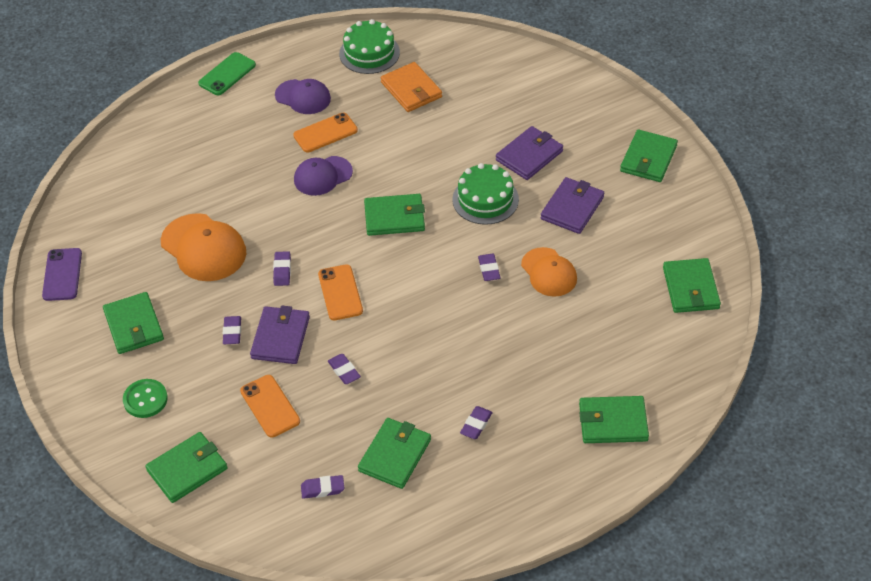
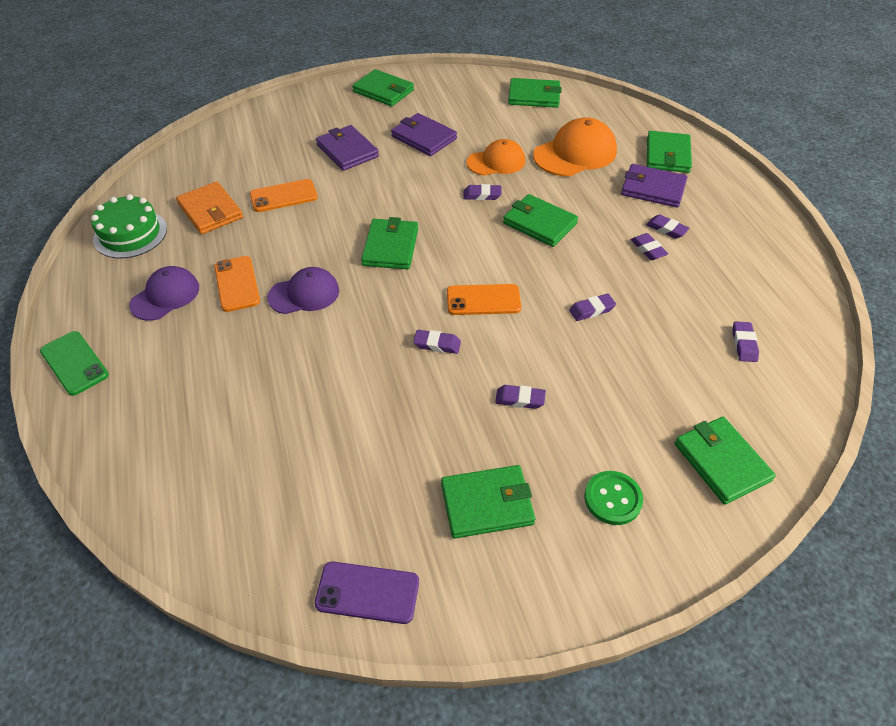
camera: 80 degrees left, 0 degrees up
orange cap [161,213,246,281] -> orange cap moved to [533,117,617,176]
orange phone [240,375,300,438] -> orange phone moved to [250,179,318,212]
purple wallet [250,306,310,364] -> purple wallet moved to [621,164,687,208]
purple cap [294,156,353,196] -> purple cap turned 90 degrees counterclockwise [267,267,339,314]
green wallet [358,418,431,489] -> green wallet moved to [503,194,578,247]
orange wallet [381,62,442,112] -> orange wallet turned 75 degrees clockwise [176,182,243,234]
green cake [452,163,519,225] -> none
none -> purple eraser [631,233,668,260]

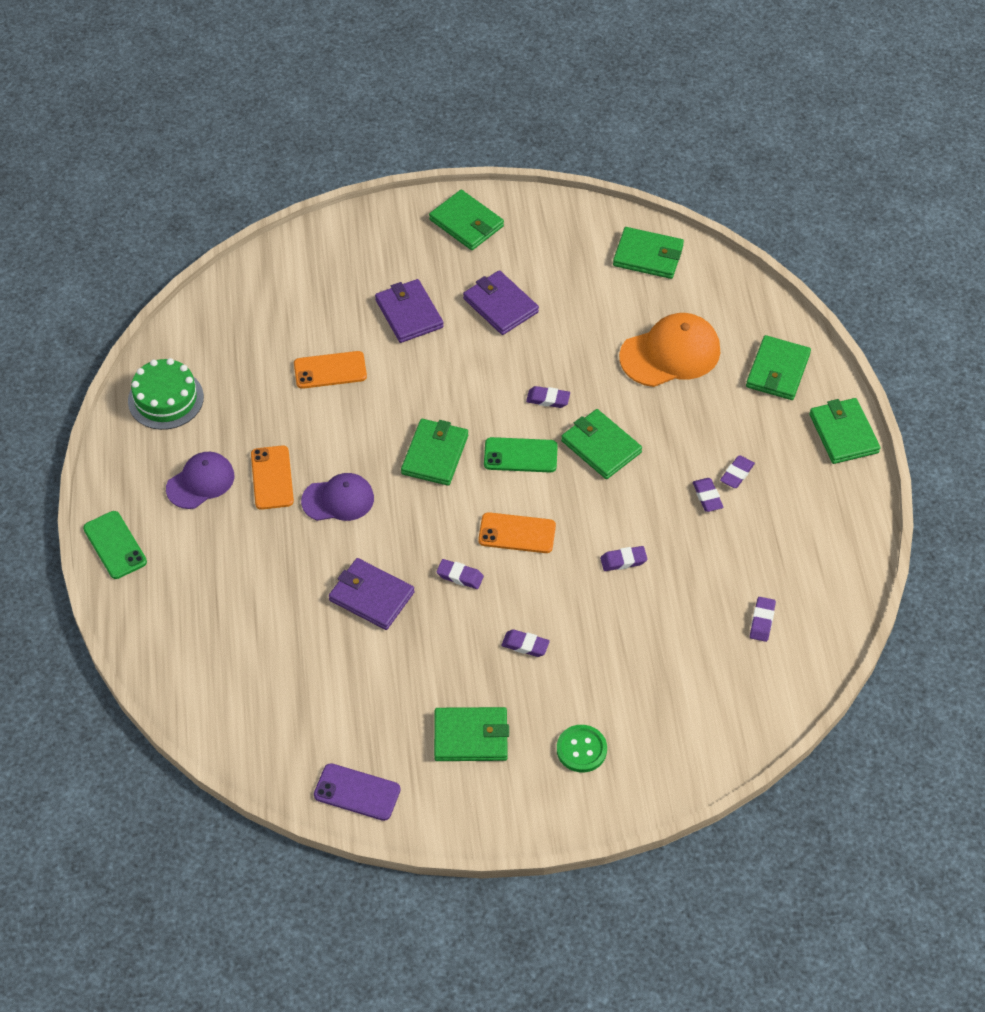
camera: 10 degrees right, 5 degrees up
orange wallet [176,182,243,234] -> none
orange cap [466,139,525,176] -> none
purple wallet [621,164,687,208] -> purple wallet moved to [329,558,415,630]
purple eraser [646,214,690,239] -> purple eraser turned 75 degrees clockwise [720,455,755,488]
green wallet [675,417,776,505] -> green wallet moved to [809,398,880,464]
none -> green phone [484,437,558,472]

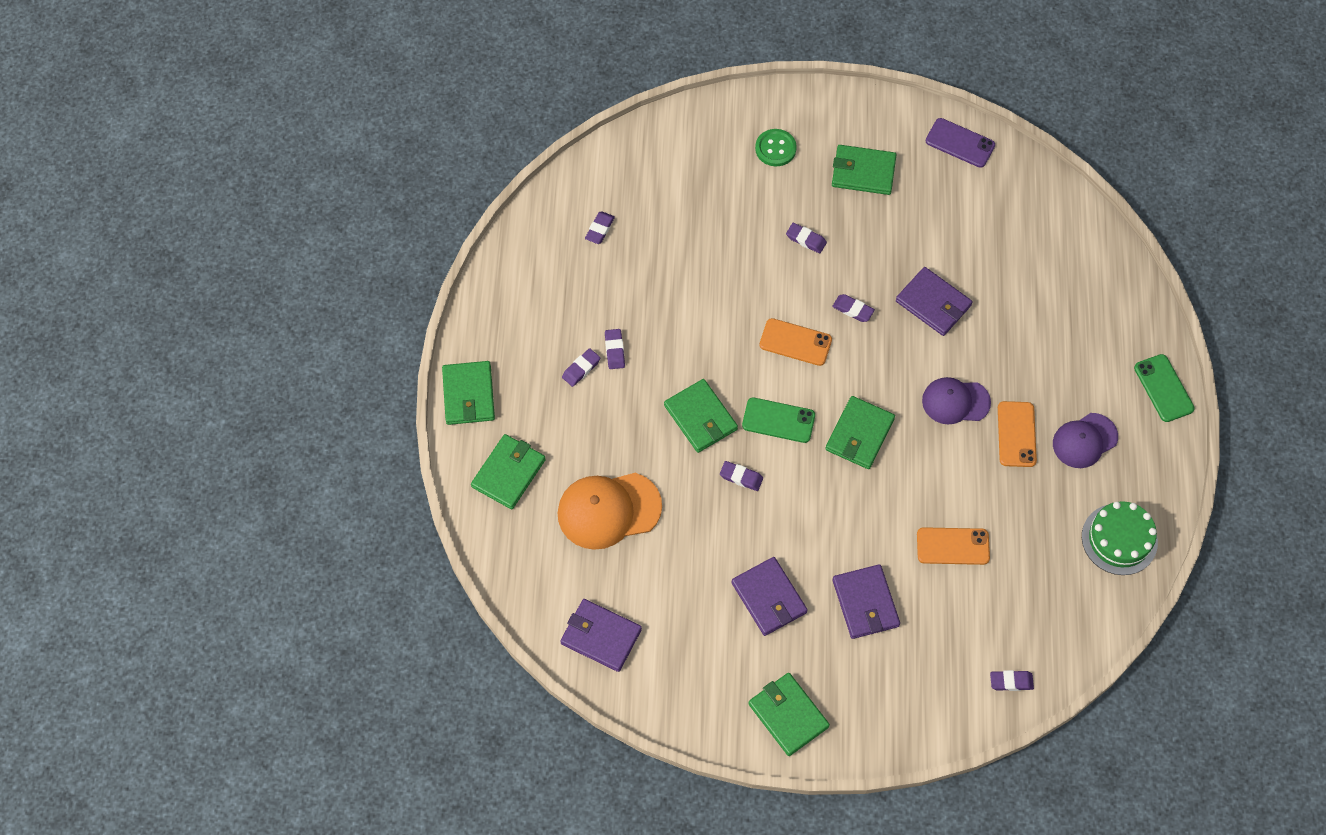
camera: 170 degrees left, 10 degrees up
purple eraser [600,546,647,571] -> purple eraser moved to [990,670,1034,691]
green wallet [613,227,684,279] -> purple wallet [560,599,642,672]

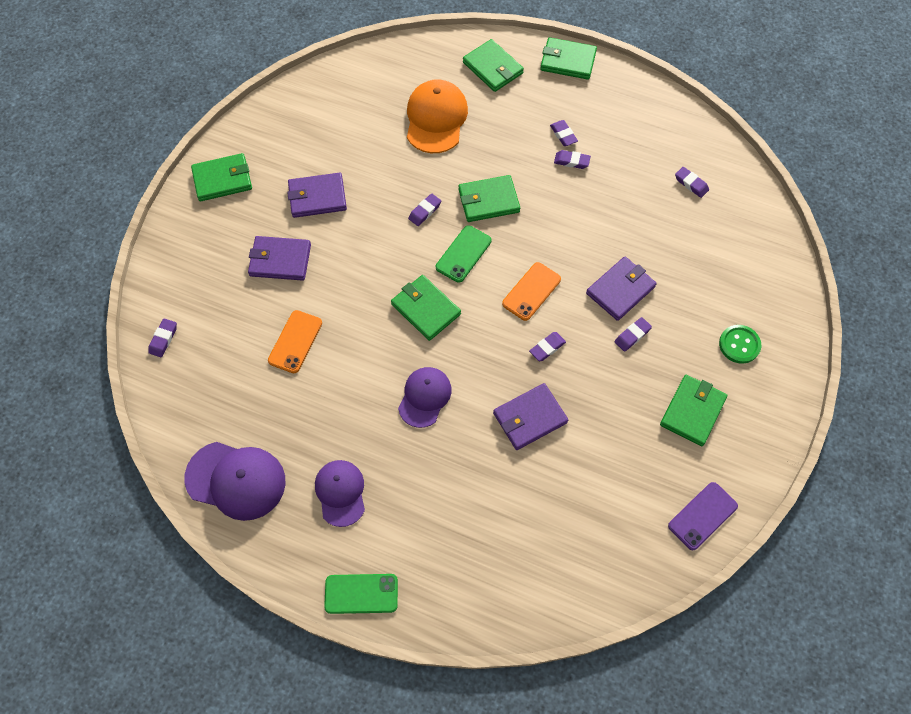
camera: 110 degrees right, 0 degrees up
purple wallet [560,599,642,672] -> purple wallet moved to [586,256,657,321]
orange phone [998,401,1037,467] -> none
green cake [1082,501,1158,575] -> purple cap [185,442,285,521]

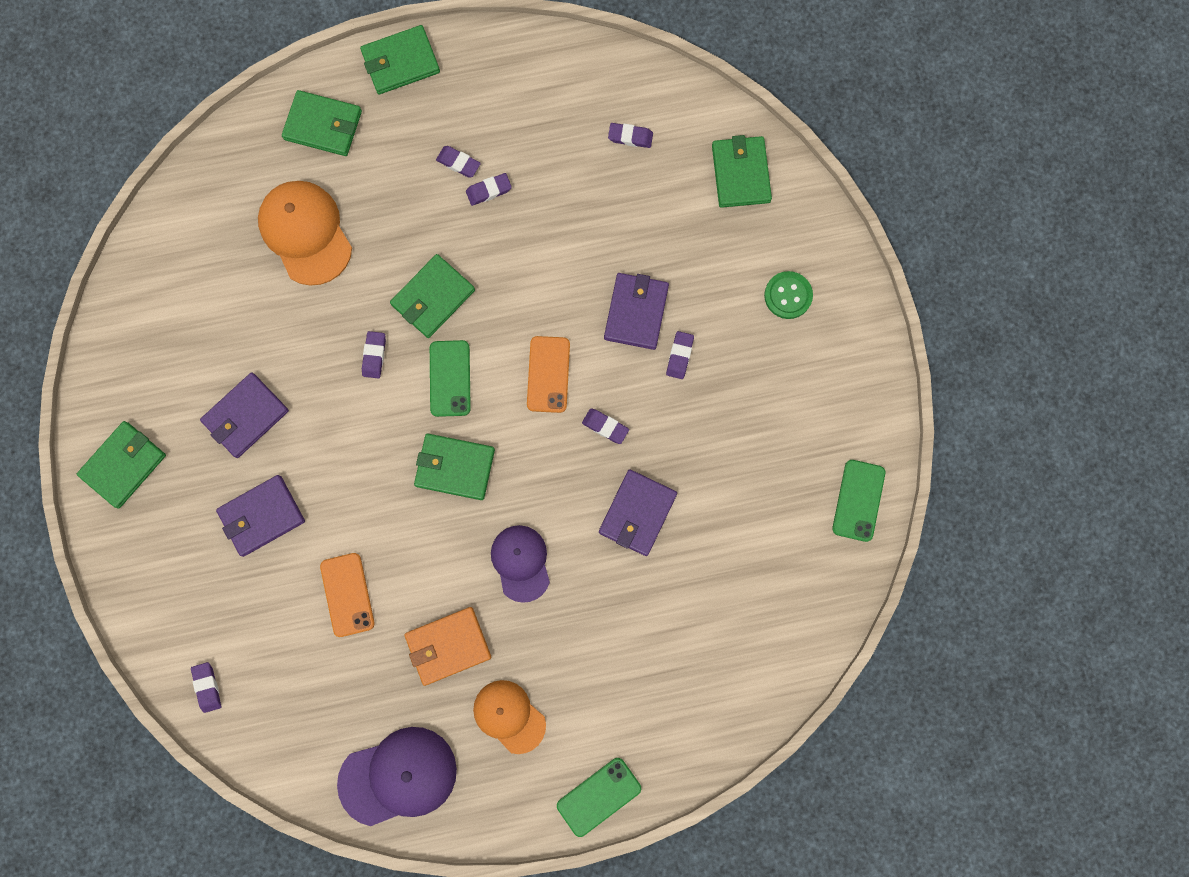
camera: 35 degrees left, 15 degrees up
purple cap [315,460,365,527] -> orange cap [473,680,546,754]
purple eraser [529,332,566,361] -> purple eraser turned 75 degrees counterclockwise [582,408,629,444]
green wallet [660,375,727,446] -> green wallet moved to [712,135,772,208]
purple phone [668,482,738,550] -> green phone [832,460,885,542]
none -> orange wallet [404,607,491,686]

